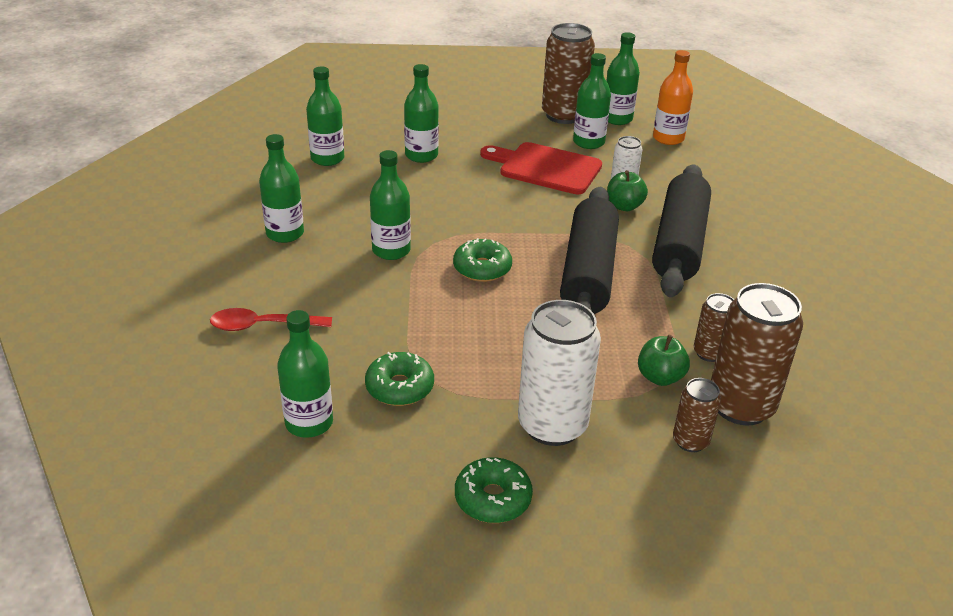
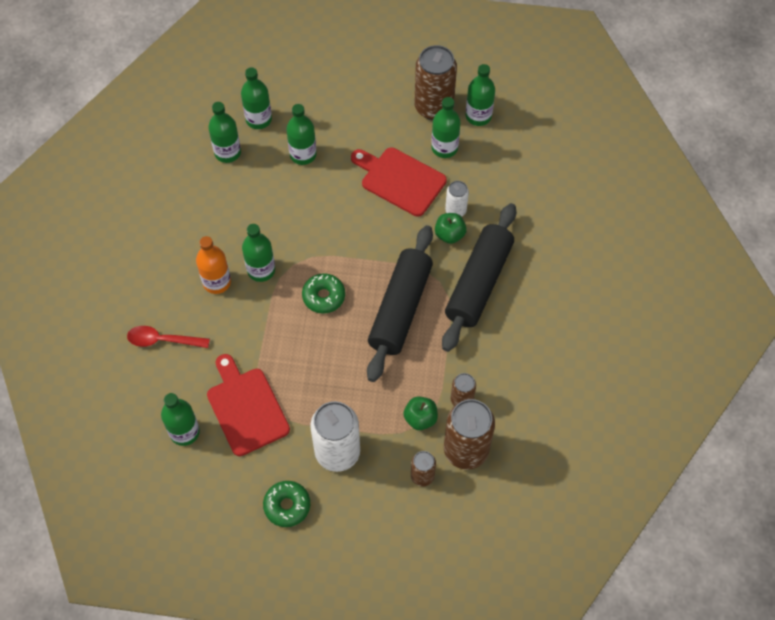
camera: 10 degrees right, 25 degrees up
green bottle [259,134,304,243] -> green bottle moved to [241,67,272,129]
green donut [365,352,434,406] -> red cutting board [207,354,290,456]
orange bottle [653,50,693,145] -> orange bottle moved to [196,236,231,294]

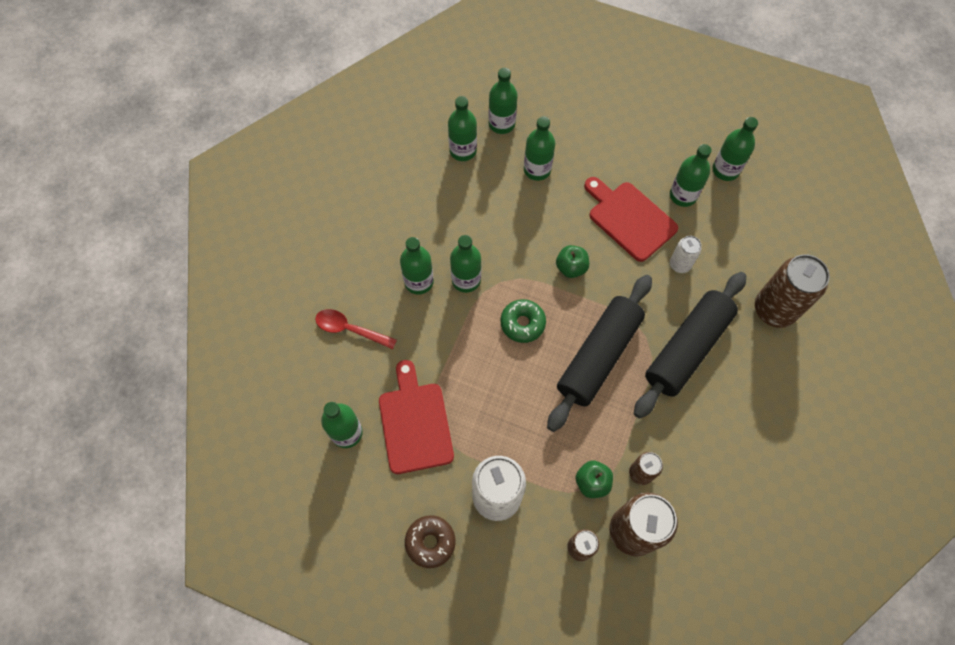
camera: 15 degrees right, 5 degrees up
orange bottle [196,236,231,294] -> green bottle [400,237,434,295]
green donut [263,481,310,527] -> brown donut [405,515,456,568]
brown can [414,45,457,120] -> brown can moved to [755,254,830,328]
green apple [435,213,467,244] -> green apple moved to [556,245,589,278]

